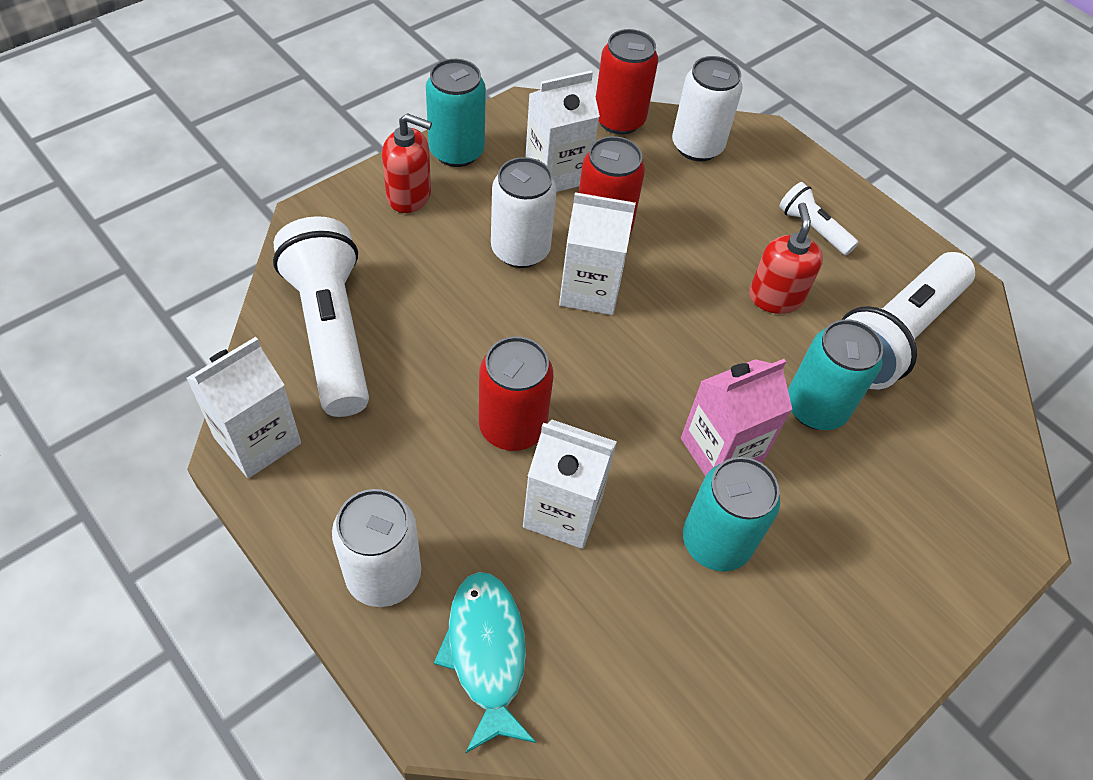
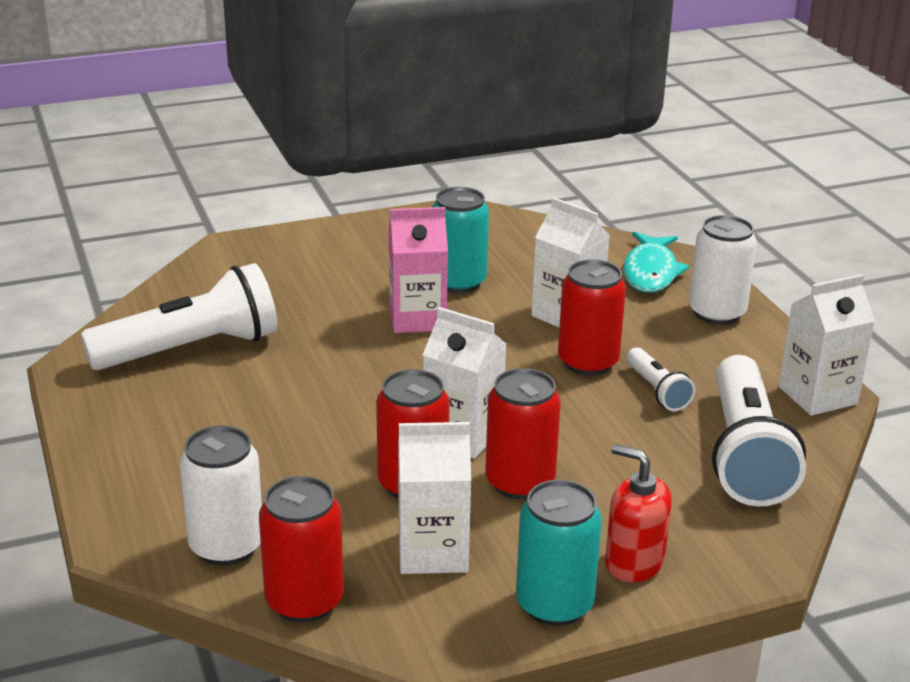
camera: 155 degrees left, 25 degrees down
white can [491,157,557,268] -> red can [485,368,561,500]
red soap dispenser [749,203,823,314] -> none
white flashlight [779,182,858,255] -> white flashlight moved to [626,347,695,411]
turquoise can [788,319,883,430] -> none

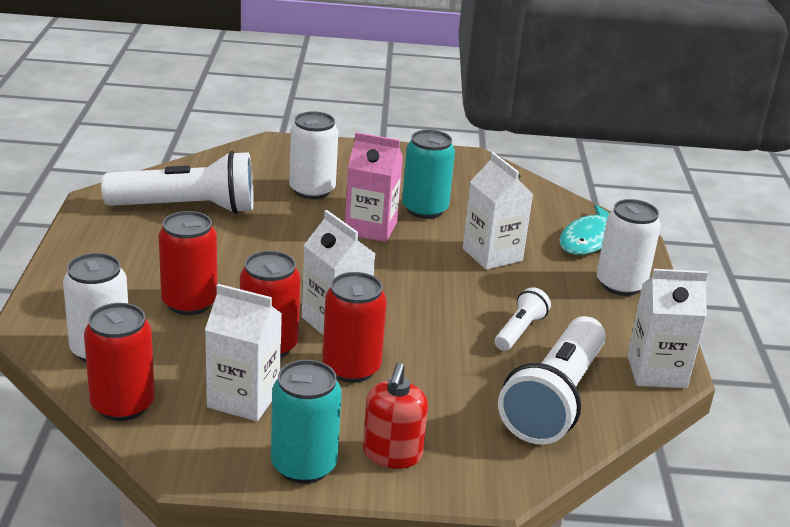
camera: 20 degrees right, 0 degrees up
red can [558,259,626,376] -> red can moved to [159,211,217,315]
red soap dispenser [605,444,672,582] -> red soap dispenser turned 135 degrees counterclockwise [363,362,428,469]
white flashlight [626,347,695,411] -> white flashlight turned 150 degrees counterclockwise [495,287,551,351]
none -> white can [289,111,338,199]

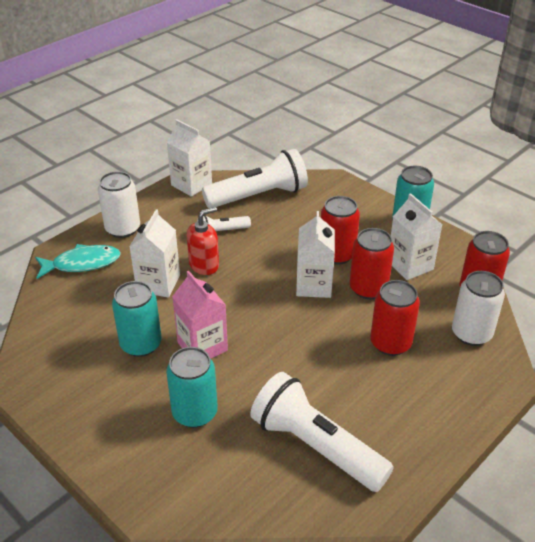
camera: 135 degrees left, 10 degrees up
white can [289,111,338,199] -> turquoise can [166,347,218,428]
red soap dispenser [363,362,428,469] -> red soap dispenser moved to [187,207,219,275]

